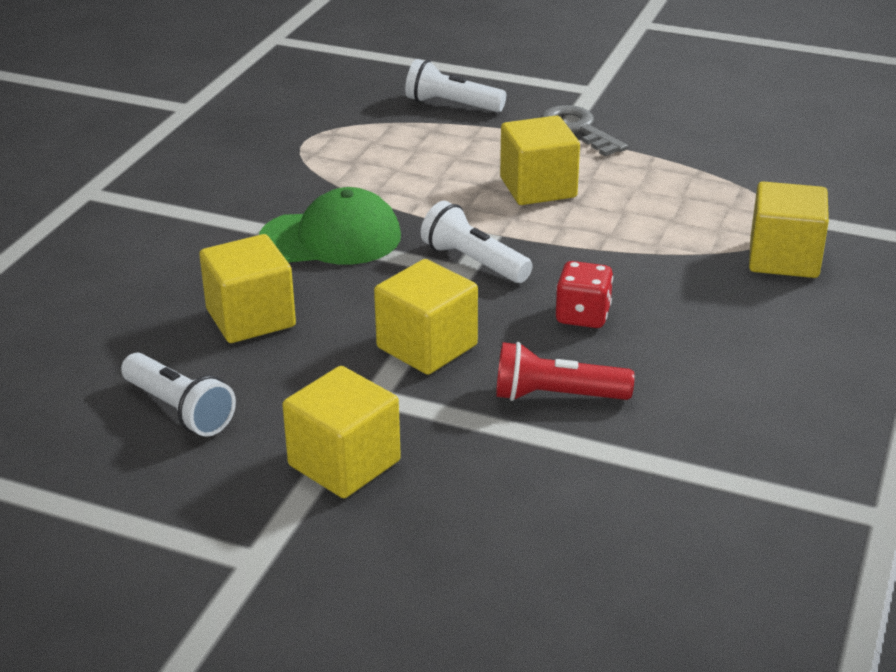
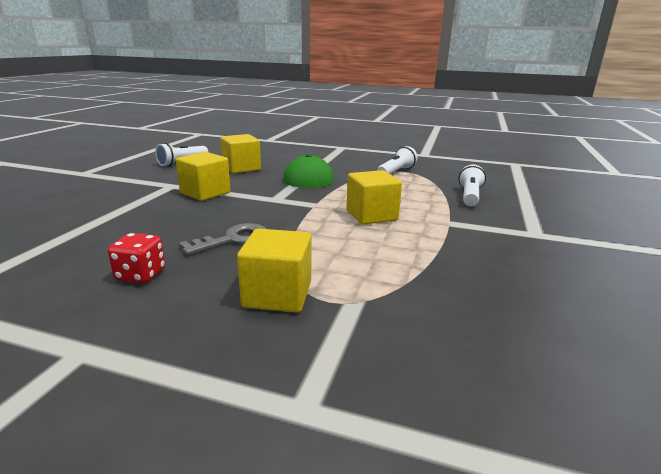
camera: 85 degrees right, 10 degrees down
yellow cube [282,366,401,498] -> none
white flashlight [421,201,533,283] -> white flashlight moved to [377,146,418,174]
red flashlight [496,342,635,401] -> none
grey key [541,105,628,156] -> grey key moved to [179,223,266,255]
red dice [556,261,613,328] -> red dice moved to [108,233,165,283]

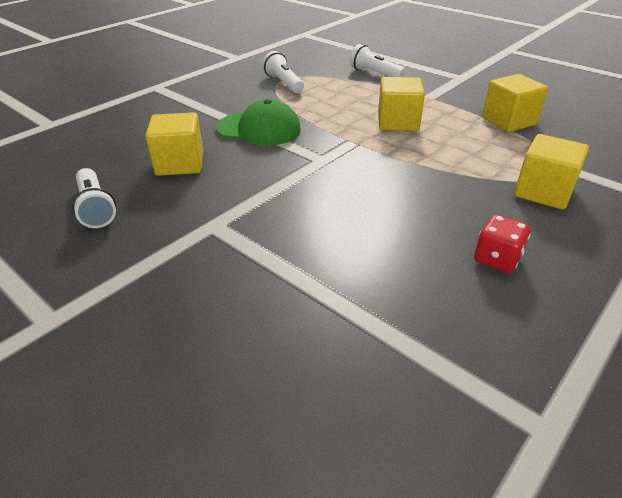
camera: 65 degrees left, 15 degrees up
yellow cube [176,152,231,201] -> yellow cube moved to [482,74,548,132]
grey key [179,223,266,255] -> none

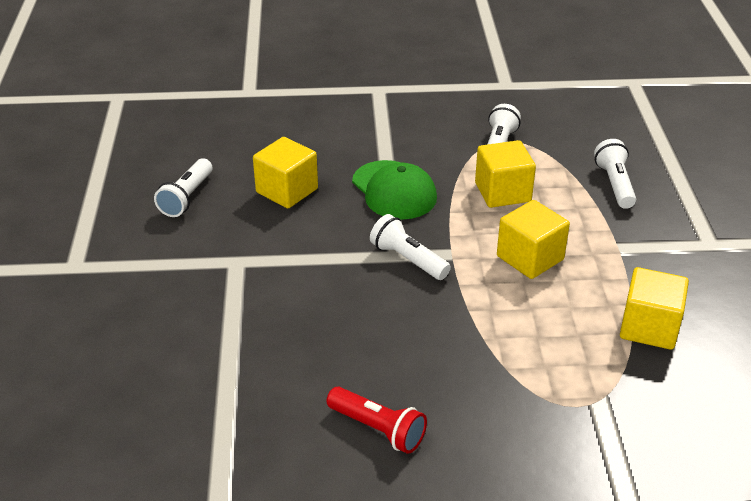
camera: 45 degrees right, 0 degrees up
red dice [474,214,531,273] -> red flashlight [327,387,427,454]
yellow cube [514,134,589,209] -> yellow cube moved to [475,140,536,208]
none -> white flashlight [370,214,451,280]

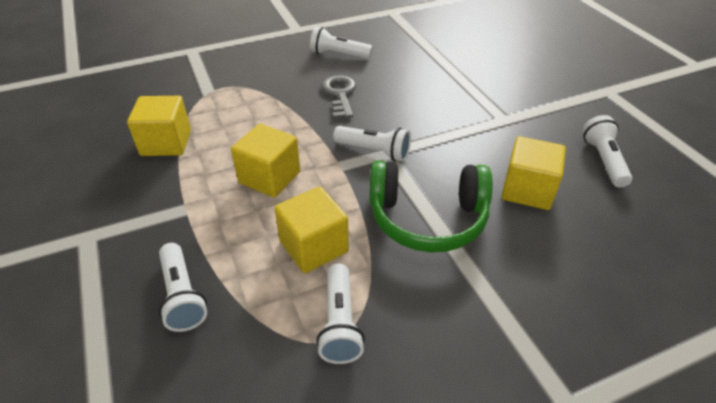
camera: 160 degrees right, 5 degrees up
red flashlight [327,387,427,454] -> white flashlight [310,27,373,59]
green cap [352,160,437,220] -> green headphones [370,161,493,253]
none -> grey key [321,75,356,119]

